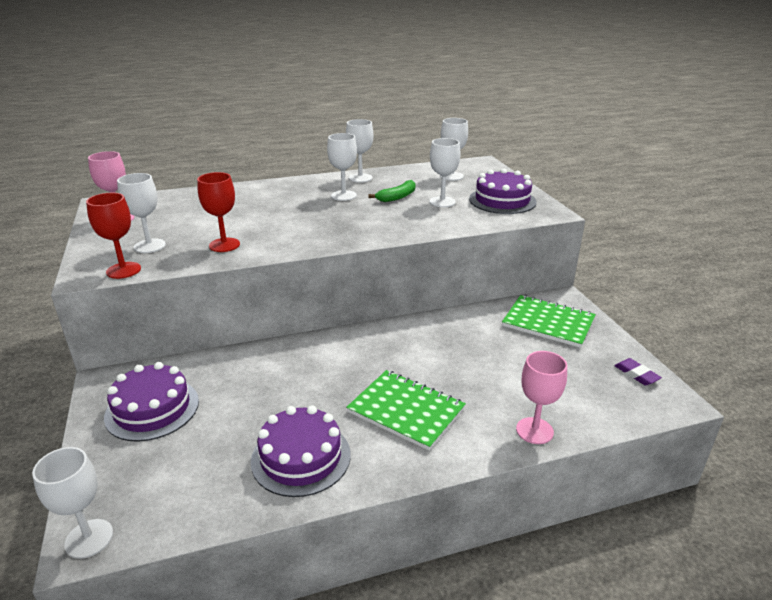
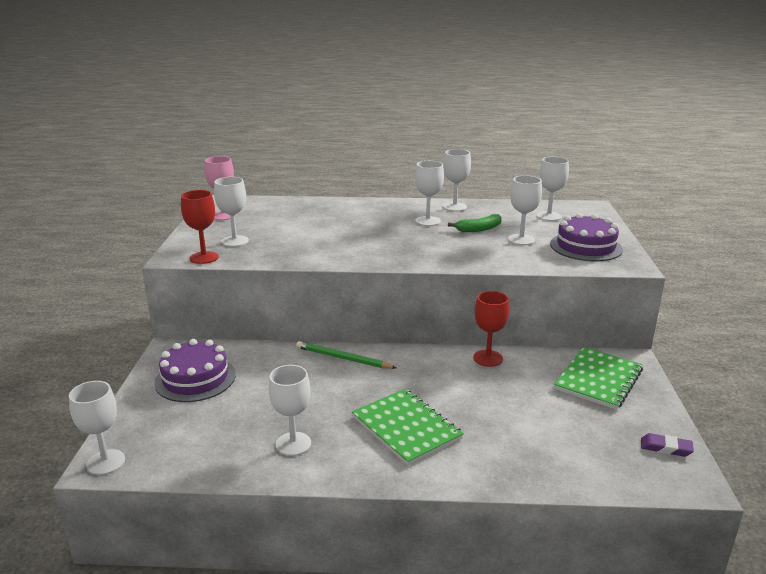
camera: 20 degrees right, 5 degrees down
red goblet [197,172,240,252] -> red goblet moved to [473,291,509,367]
purple cake [251,405,351,497] -> white goblet [269,365,311,456]
green notebook [502,295,596,348] -> green notebook turned 75 degrees clockwise [554,347,643,410]
pink goblet [516,351,567,444] -> none
purple eraser [614,358,662,386] -> purple eraser turned 60 degrees counterclockwise [641,433,694,457]
none -> green pencil [296,341,396,369]

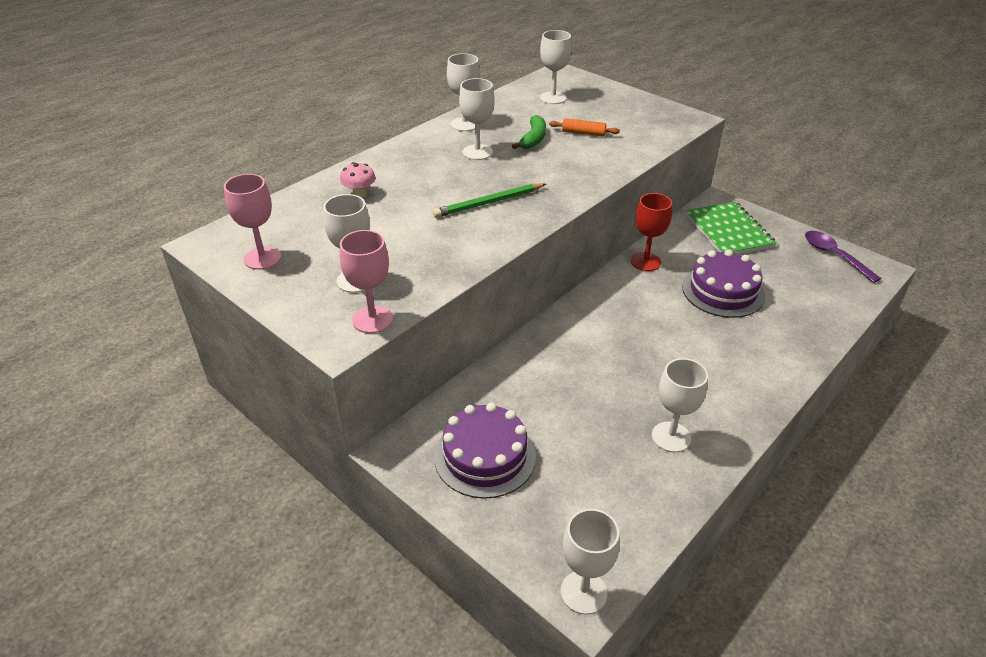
camera: 50 degrees left, 15 degrees up
red goblet [181,190,219,264] -> pink goblet [340,230,393,333]
green pencil [296,341,396,369] -> green pencil moved to [433,183,546,218]
green notebook [352,389,464,466] -> none
white goblet [508,175,542,245] -> orange rolling pin [549,118,620,136]
purple cake [550,213,623,261] -> purple cake moved to [682,249,765,318]
purple eraser [641,433,694,457] -> purple spoon [805,231,881,283]
none -> pink mushroom [340,162,376,198]

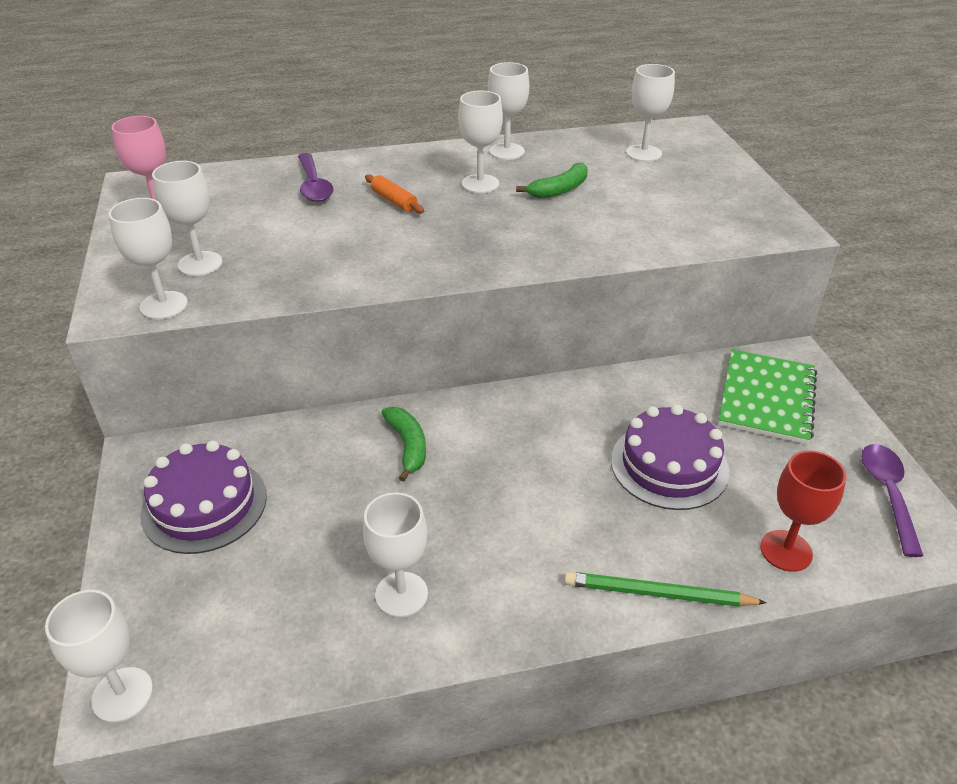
camera: 35 degrees right, 0 degrees up
pink mushroom [340,162,376,198] -> purple spoon [298,153,334,202]
pink goblet [340,230,393,333] -> white goblet [109,198,188,320]
green pencil [433,183,546,218] -> green pencil moved to [564,572,767,607]
orange rolling pin [549,118,620,136] -> orange rolling pin moved to [365,174,424,214]
red goblet [631,193,672,271] -> red goblet moved to [760,451,847,572]
none -> green banana [382,407,426,482]

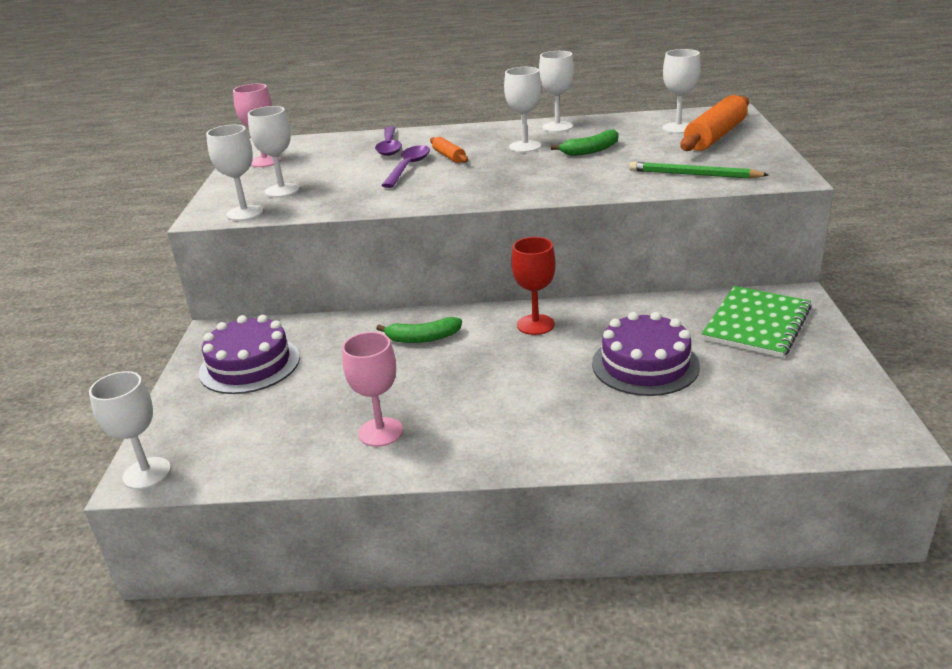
camera: 15 degrees right, 10 degrees down
white goblet [363,492,428,617] -> pink goblet [342,332,403,447]
green banana [382,407,426,482] -> green banana turned 90 degrees clockwise [376,317,462,343]
green pencil [564,572,767,607] -> green pencil moved to [629,162,769,178]
red goblet [760,451,847,572] -> red goblet moved to [511,237,556,335]
purple spoon [861,444,923,557] -> purple spoon moved to [381,145,430,188]
none -> orange rolling pin [680,95,749,151]

